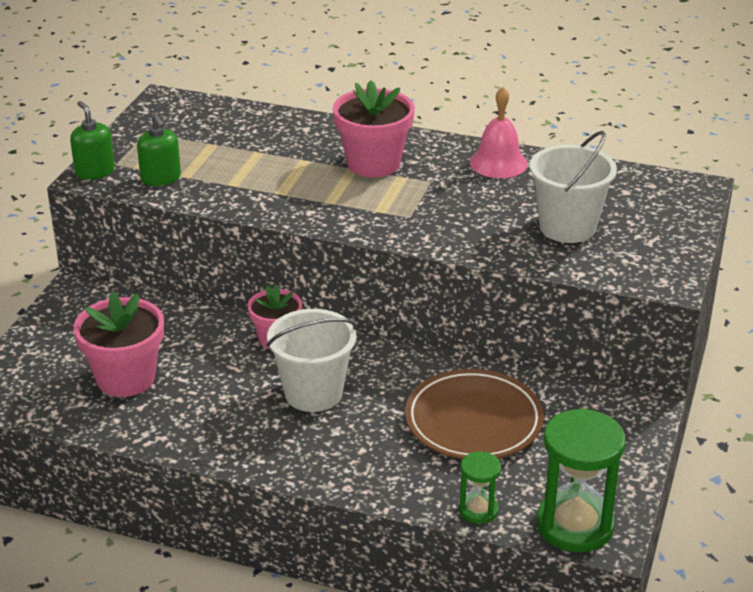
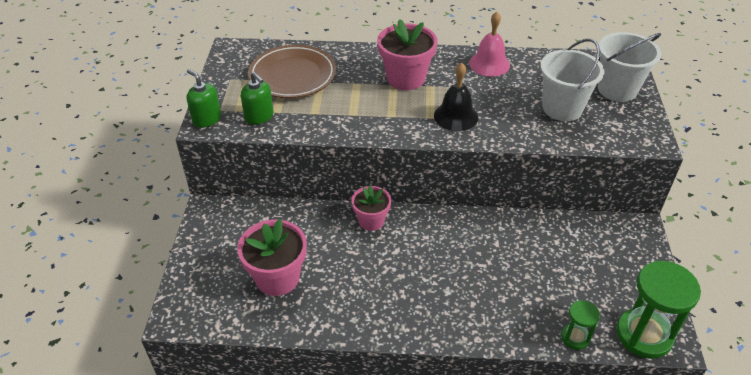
camera: 15 degrees left, 10 degrees up
white bucket [267,309,357,412] -> white bucket moved to [598,32,662,102]
brown plate [405,369,544,459] -> brown plate moved to [248,45,336,98]
none -> black bell [434,63,478,131]

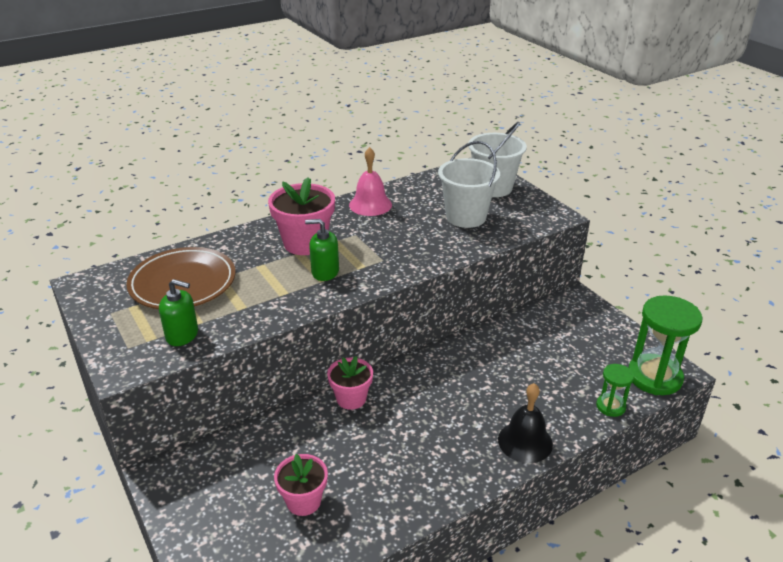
camera: 35 degrees left, 10 degrees down
green soap dispenser [187,69,221,127] -> green soap dispenser moved to [305,219,339,281]
pink flower pot [237,219,307,296] -> pink flower pot [274,454,328,516], size x0.64
black bell [434,63,478,131] -> black bell moved to [498,383,553,463]

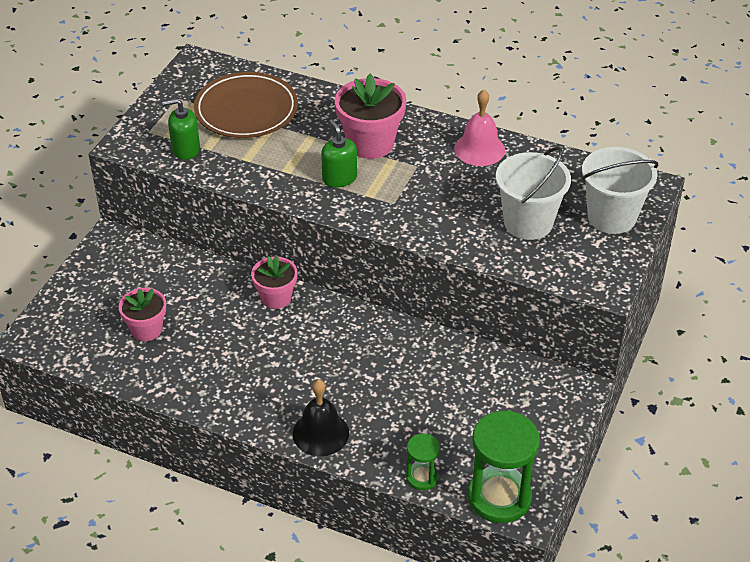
camera: 55 degrees right, 10 degrees up
green soap dispenser [159,279,198,346] -> green soap dispenser turned 105 degrees clockwise [162,99,200,160]

